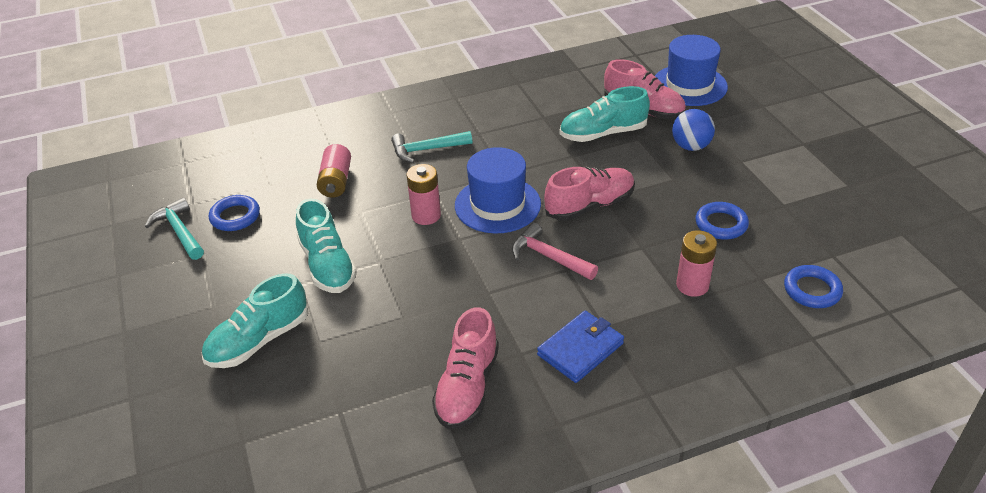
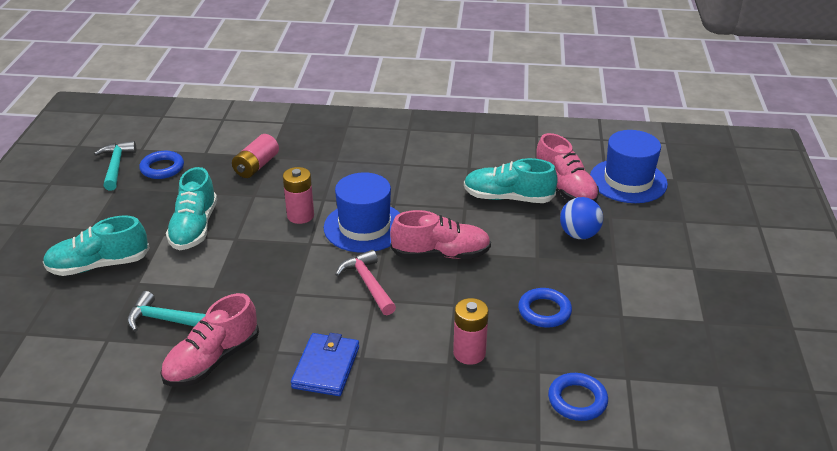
camera: 25 degrees right, 5 degrees down
turquoise hammer [391,131,472,163] -> turquoise hammer moved to [127,291,206,332]
blue wallet [537,311,624,383] -> blue wallet turned 60 degrees counterclockwise [291,333,359,396]

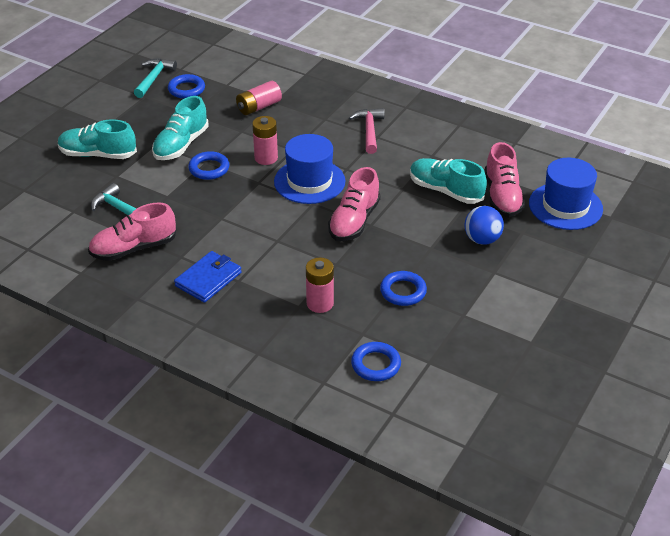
camera: 25 degrees right, 5 degrees up
pink hammer [335,250,396,315] -> pink hammer moved to [349,108,384,154]
pink shoe [390,210,491,259] -> pink shoe turned 90 degrees clockwise [328,167,381,241]
none -> blue ring [188,151,229,180]

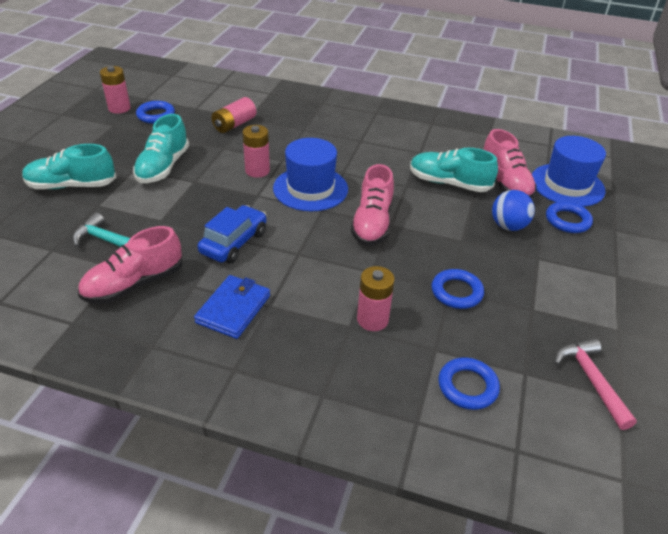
camera: 15 degrees left, 0 degrees up
turquoise hammer [134,59,177,98] -> pink battery [100,66,131,114]
blue ring [188,151,229,180] -> blue ring moved to [546,201,593,233]
pink hammer [349,108,384,154] -> pink hammer moved to [554,338,637,430]
none -> blue car [197,205,267,264]

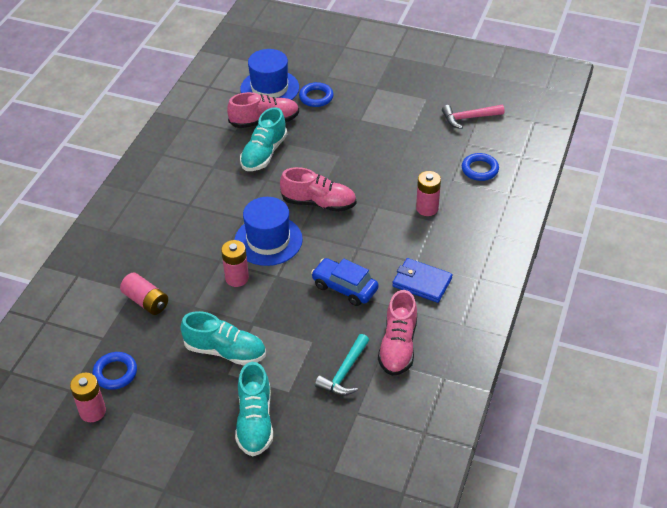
camera: 85 degrees left, 5 degrees up
pink shoe [78,226,182,304] -> pink shoe turned 45 degrees clockwise [378,290,417,376]
blue ring [432,269,484,309] -> none
blue ball [492,190,535,231] -> none

